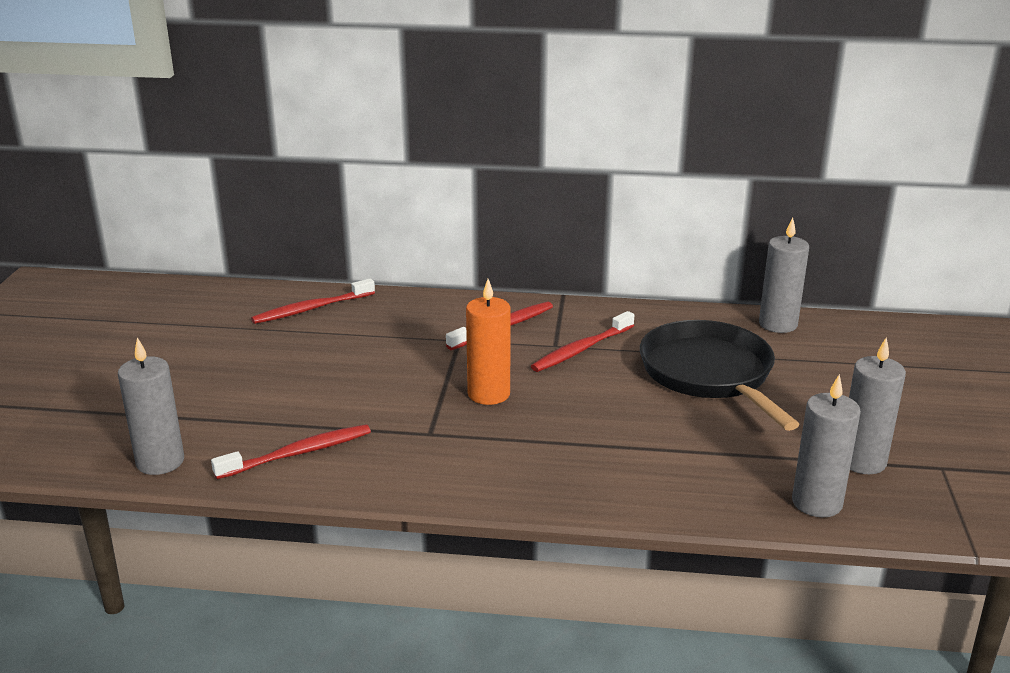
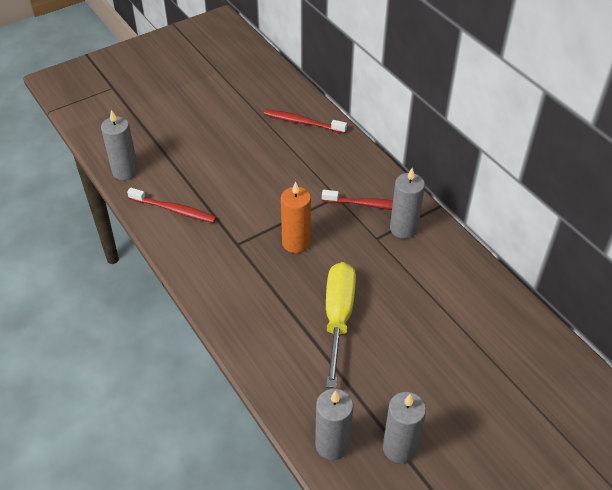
camera: 50 degrees right, 20 degrees up
red toothbrush [531,311,634,372] -> none
black pan [640,320,800,431] -> none
grey candle [759,218,809,333] -> grey candle moved to [390,168,425,239]
none -> yellow screwdriver [326,262,356,388]

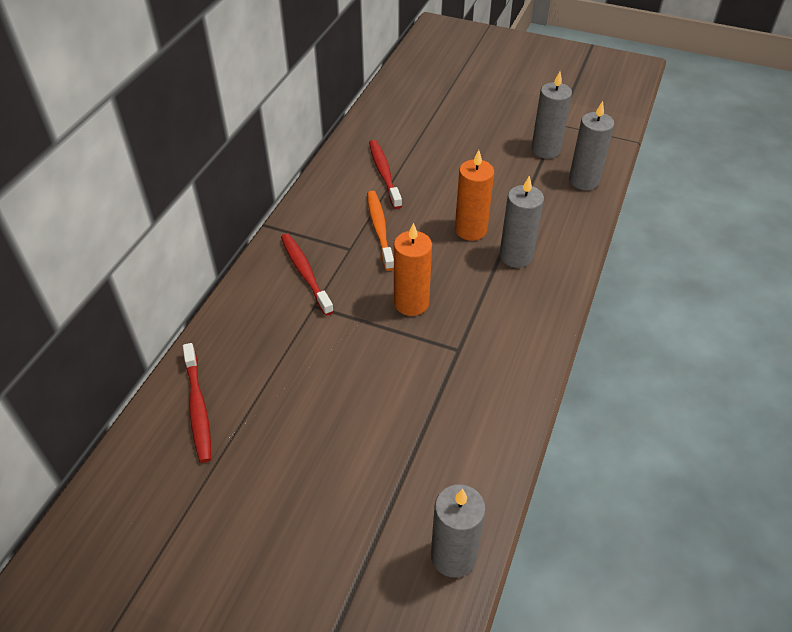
camera: 125 degrees left, 0 degrees up
red toothbrush [127,188,217,223] -> red toothbrush moved to [369,140,402,209]
yellow screwdriver [326,262,356,388] -> orange candle [455,150,494,241]
grey candle [390,168,425,239] -> grey candle moved to [499,176,544,268]
none -> orange toothbrush [367,191,394,271]

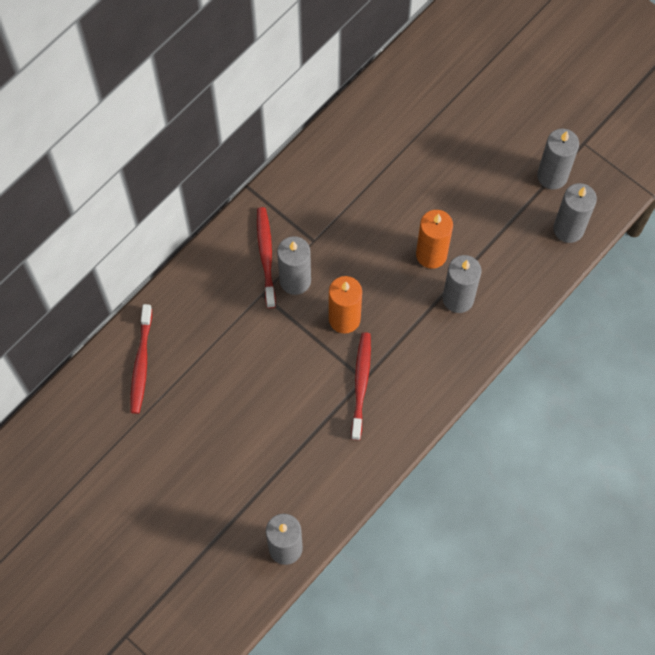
camera: 20 degrees right, 20 degrees up
orange toothbrush [367,191,394,271] -> none
red toothbrush [369,140,402,209] -> red toothbrush moved to [351,332,371,440]
none -> grey candle [277,236,311,295]

